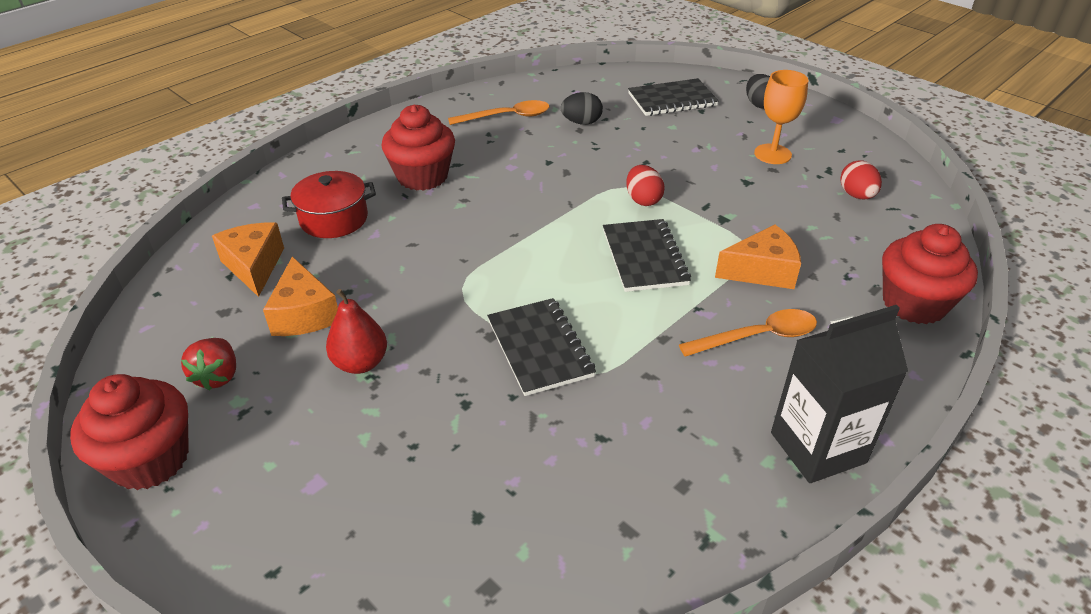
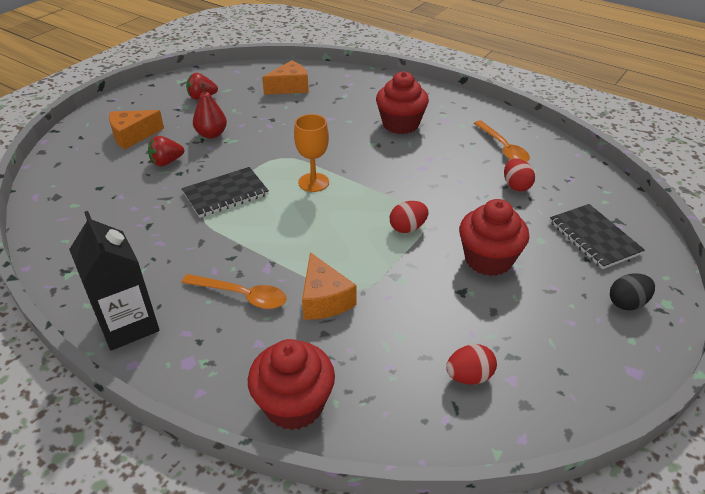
camera: 80 degrees right, 0 degrees up
red cupcake [70,374,189,490] -> red cupcake moved to [459,199,529,276]
orange cheese [263,257,338,336] -> orange cheese moved to [109,110,164,150]
red pot [282,171,376,238] -> none
black egg [561,92,603,125] -> red egg [504,159,535,192]
black notebook [603,219,691,292] -> none
orange spoon [679,309,817,357] -> orange spoon turned 45 degrees counterclockwise [182,274,287,309]
orange goblet [754,70,808,164] -> orange goblet moved to [294,114,329,192]
none -> red strawberry [148,136,184,166]

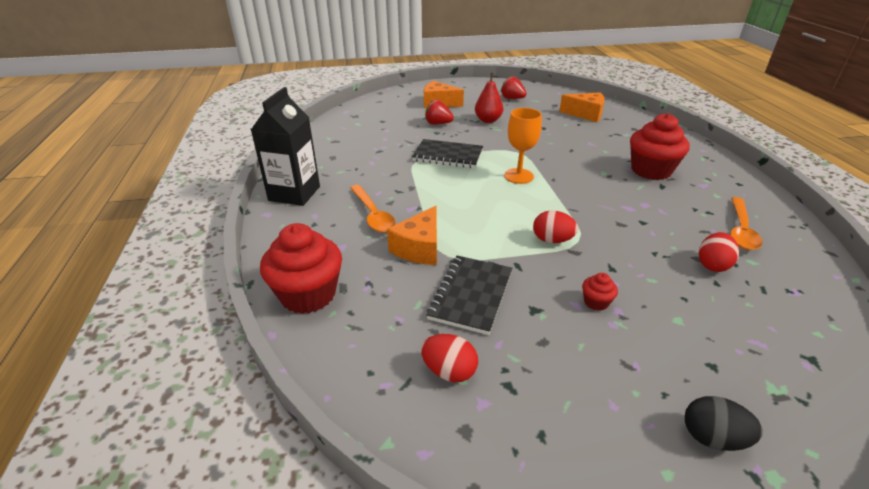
camera: 45 degrees right, 5 degrees down
red cupcake [459,199,529,276] -> red cupcake [582,273,618,311], size x0.43
black notebook [550,204,645,269] -> black notebook moved to [426,256,512,335]

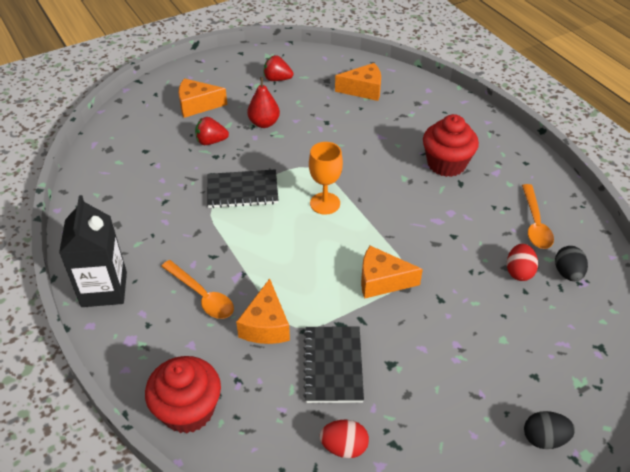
camera: 20 degrees left, 10 degrees up
red egg [533,210,578,243] -> orange cheese [361,246,423,299]
red cupcake [582,273,618,311] -> none
none -> black egg [555,246,588,281]

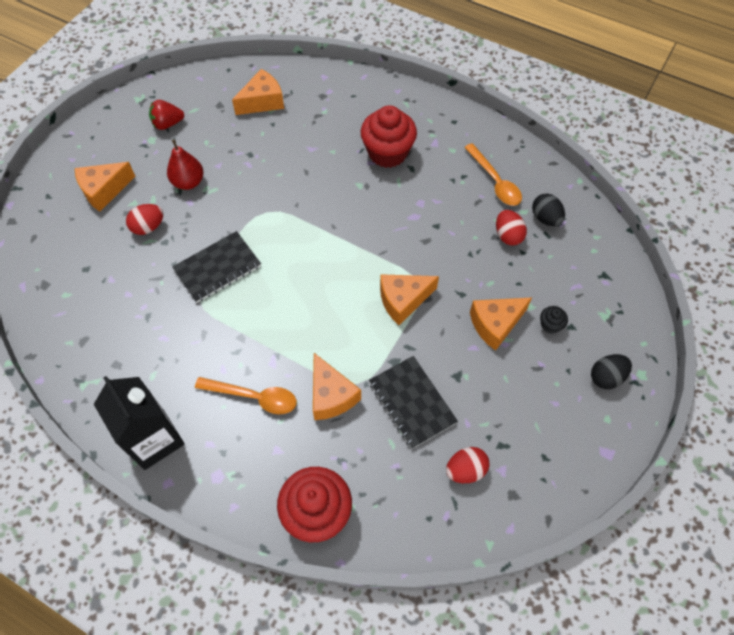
camera: 30 degrees left, 15 degrees up
red strawberry [195,117,229,145] -> red egg [126,204,163,235]
orange goblet [309,142,343,215] -> none
none -> orange cheese [470,298,532,351]
none -> black cupcake [540,306,568,334]

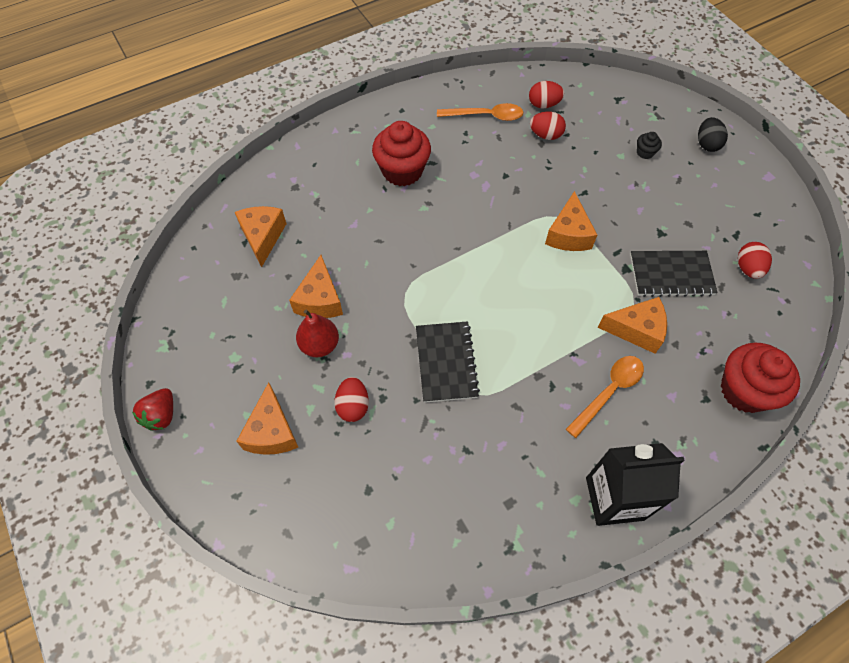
camera: 60 degrees left, 0 degrees up
red strawberry [149,100,184,130] -> red strawberry moved to [132,388,173,431]
orange cheese [470,298,532,351] -> orange cheese moved to [289,255,343,318]
black egg [532,194,565,226] -> red egg [529,81,564,108]

